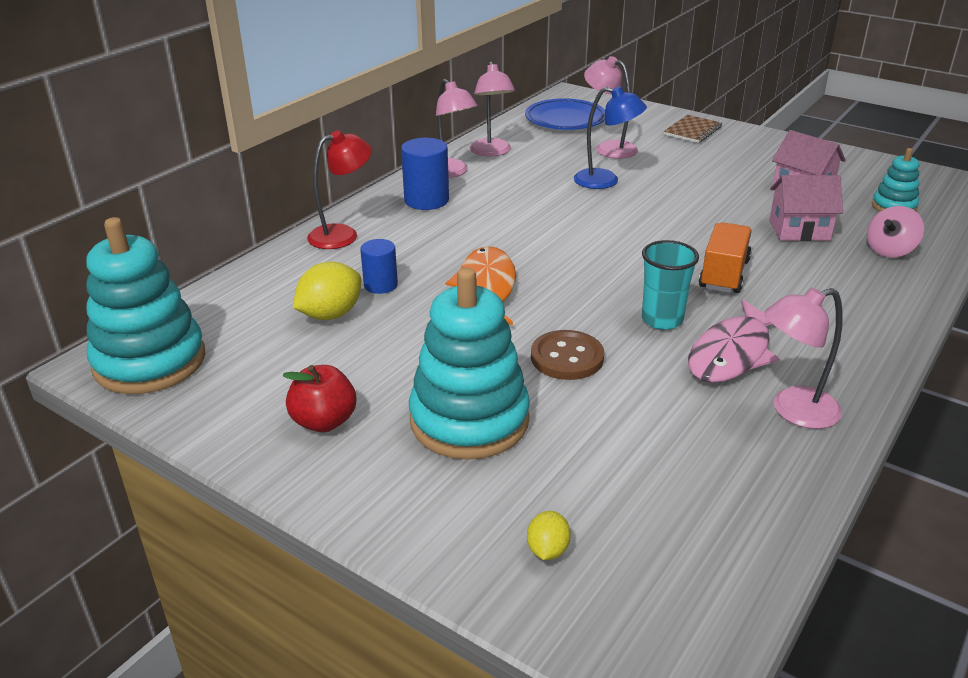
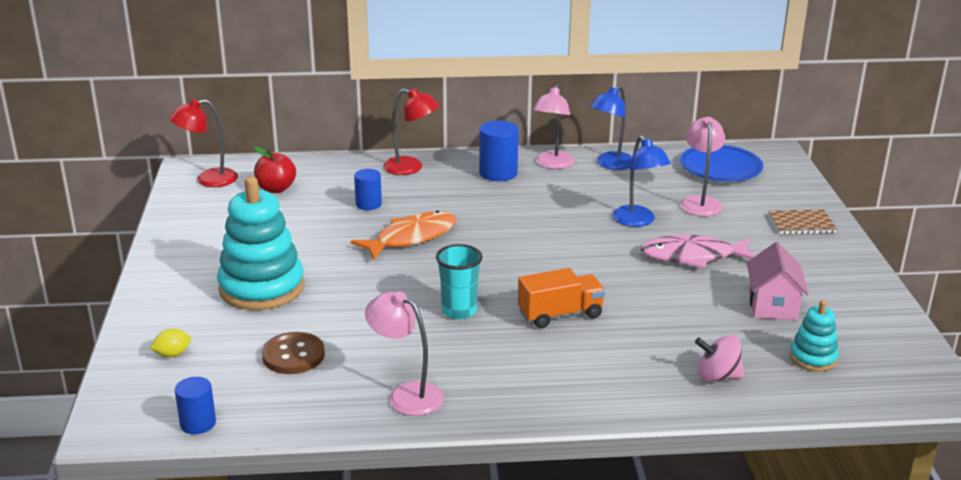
camera: 50 degrees right, 5 degrees down
turquoise stacking toy [86,217,205,394] -> red lamp [169,99,238,187]
red apple [283,365,356,432] -> red apple moved to [254,146,296,193]
yellow lemon [293,262,361,320] -> none
pink lamp [470,61,515,157] -> blue lamp [589,85,632,170]
brown button [531,330,604,380] -> brown button moved to [262,332,325,374]
pink fish [688,300,780,383] -> pink fish moved to [640,235,756,268]
pink house [769,175,843,241] -> none
none -> blue cylinder [175,377,216,434]

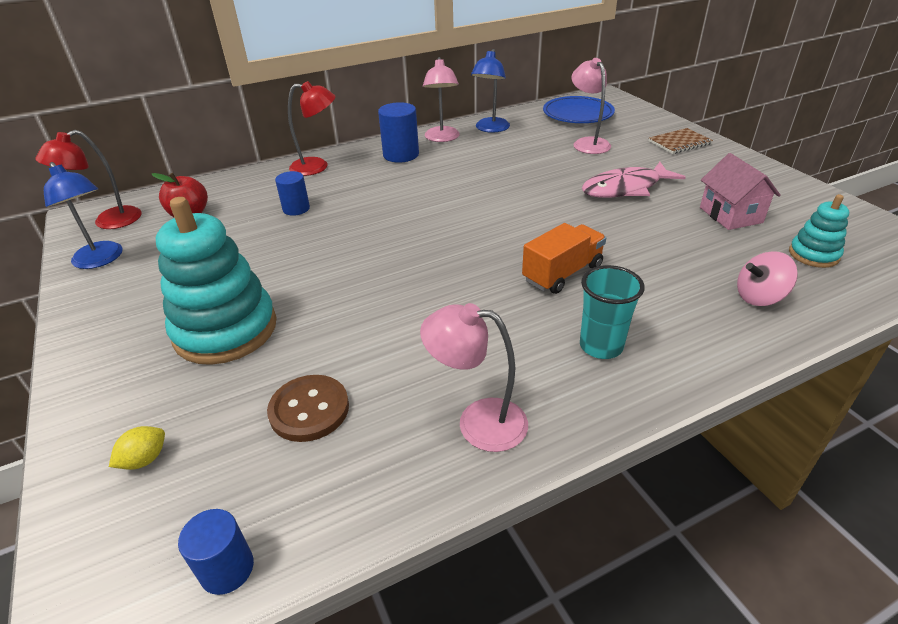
camera: 20 degrees left, 10 degrees up
orange fish [351,210,457,260] -> none
turquoise cup [436,244,483,319] -> turquoise cup moved to [580,265,645,359]
blue lamp [612,135,671,227] -> blue lamp moved to [44,162,123,269]

